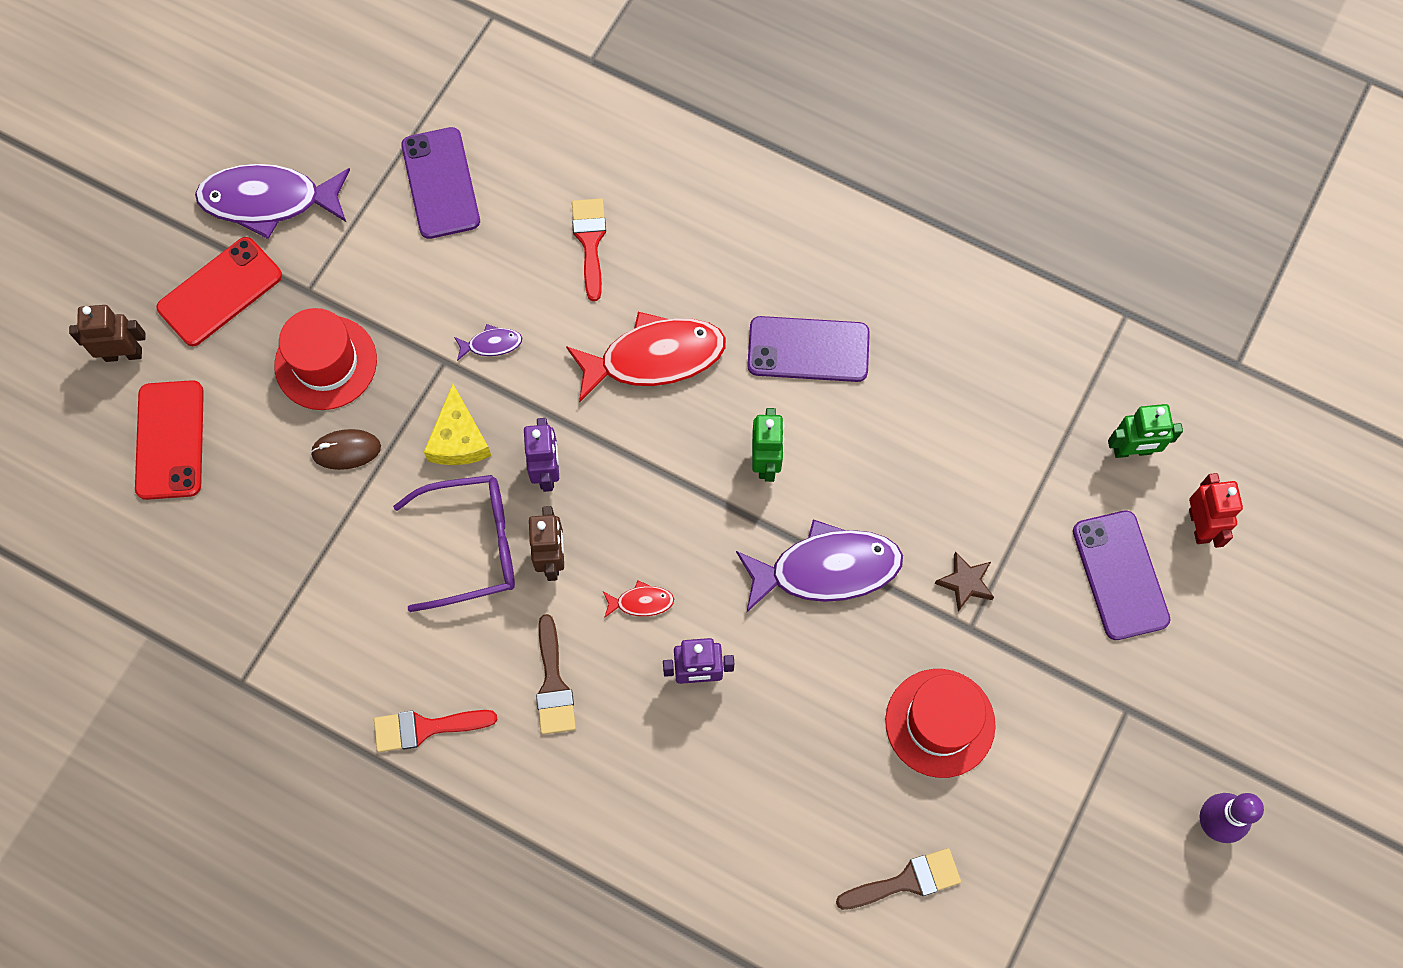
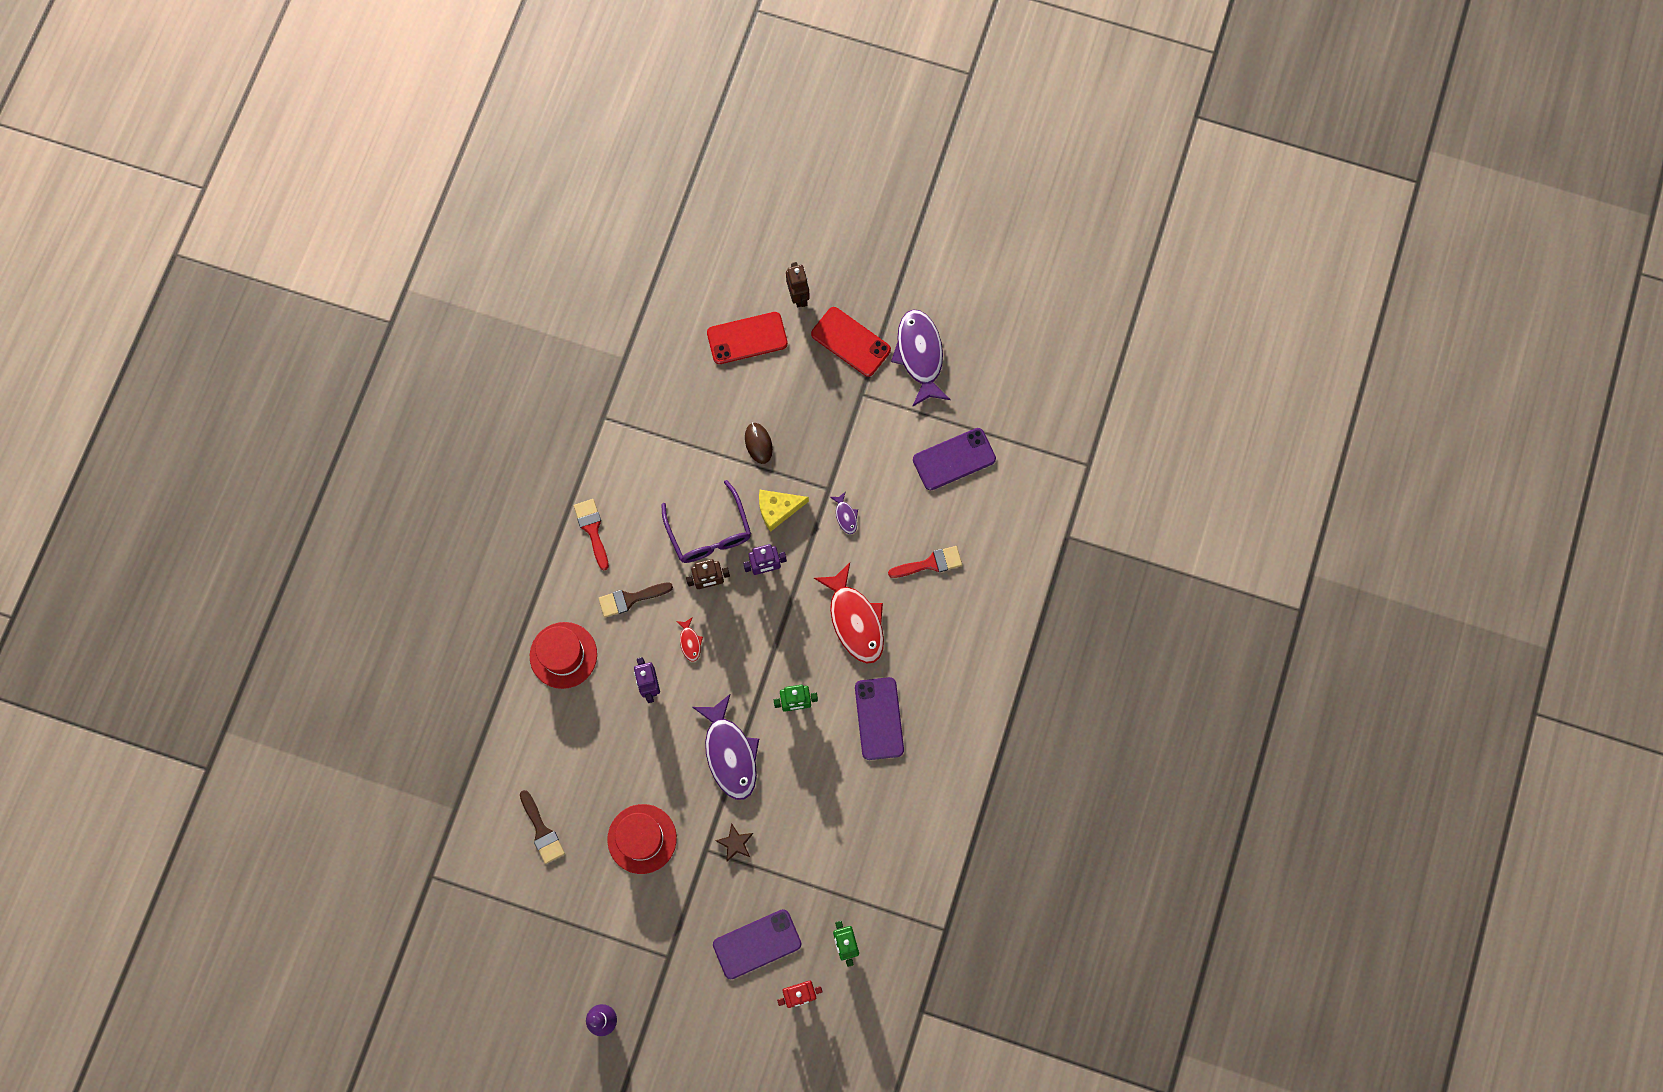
camera: 80 degrees right, 5 degrees up
red hat [274,308,377,410] -> red hat moved to [530,622,597,689]

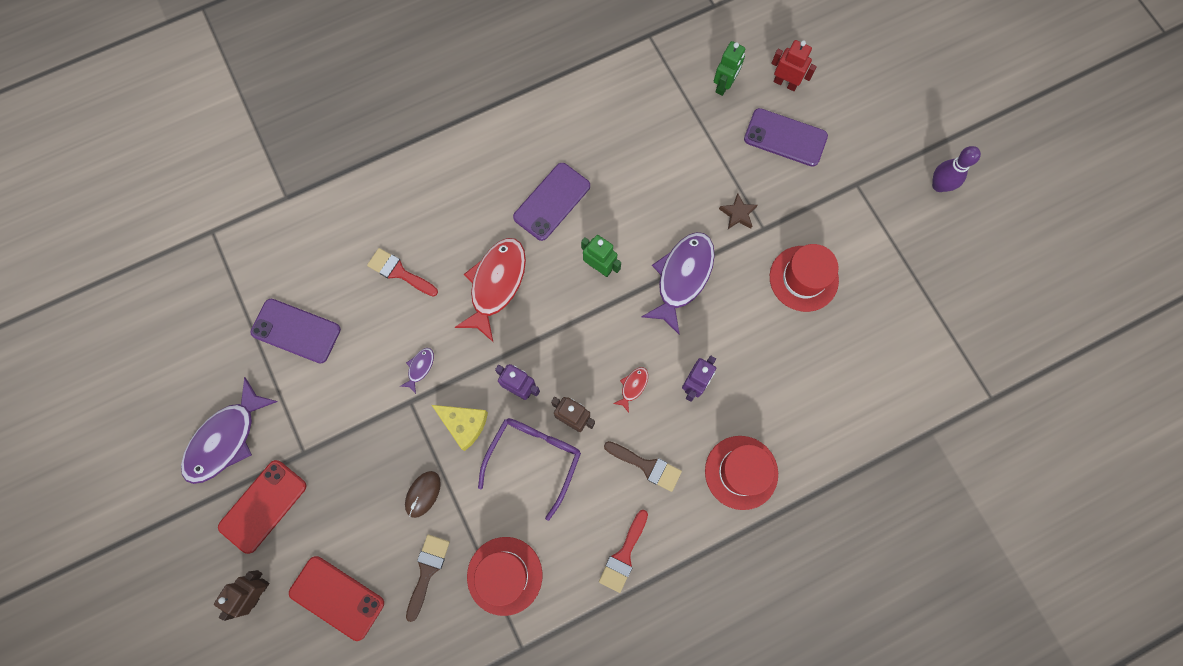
camera: 135 degrees left, 0 degrees up
brown brush [520,790,565,864] -> brown brush moved to [406,534,450,622]
red phone [811,307,891,377] -> red phone turned 45 degrees clockwise [218,460,307,554]
none -> red hat [467,537,542,616]

